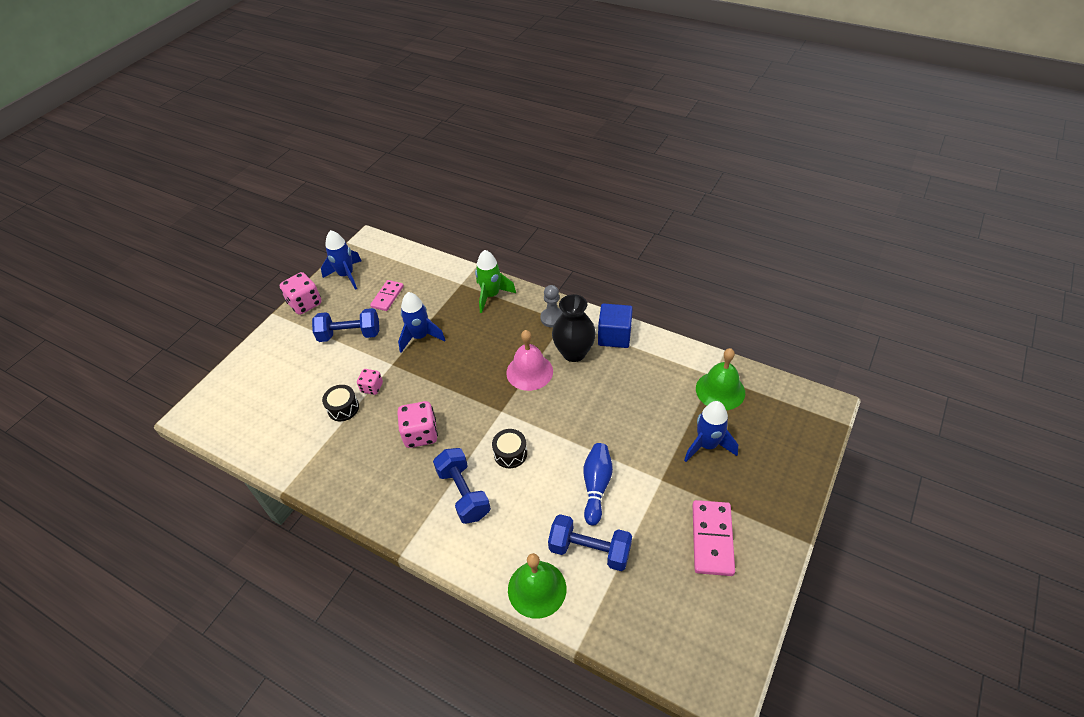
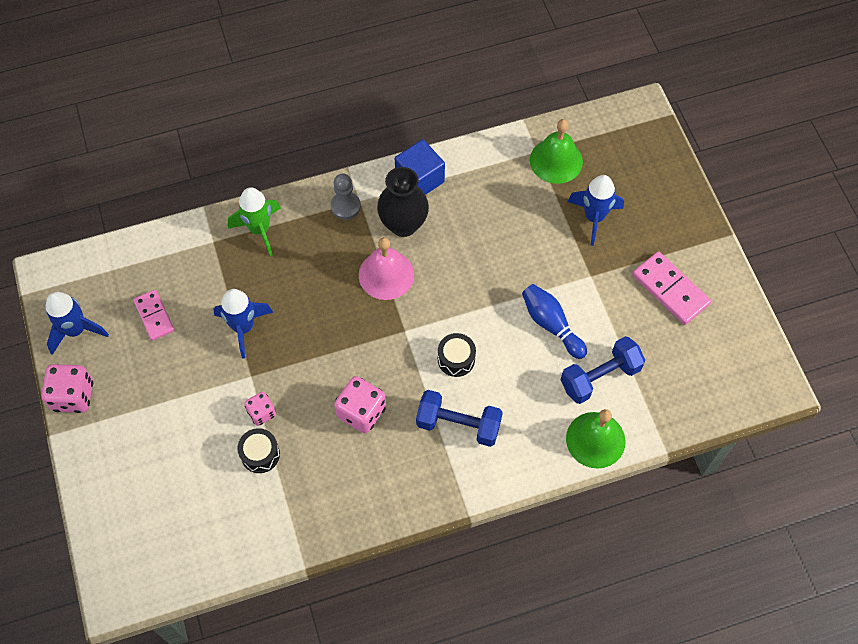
camera: 50 degrees left, 15 degrees up
blue dumbbell [312,308,379,342] -> none

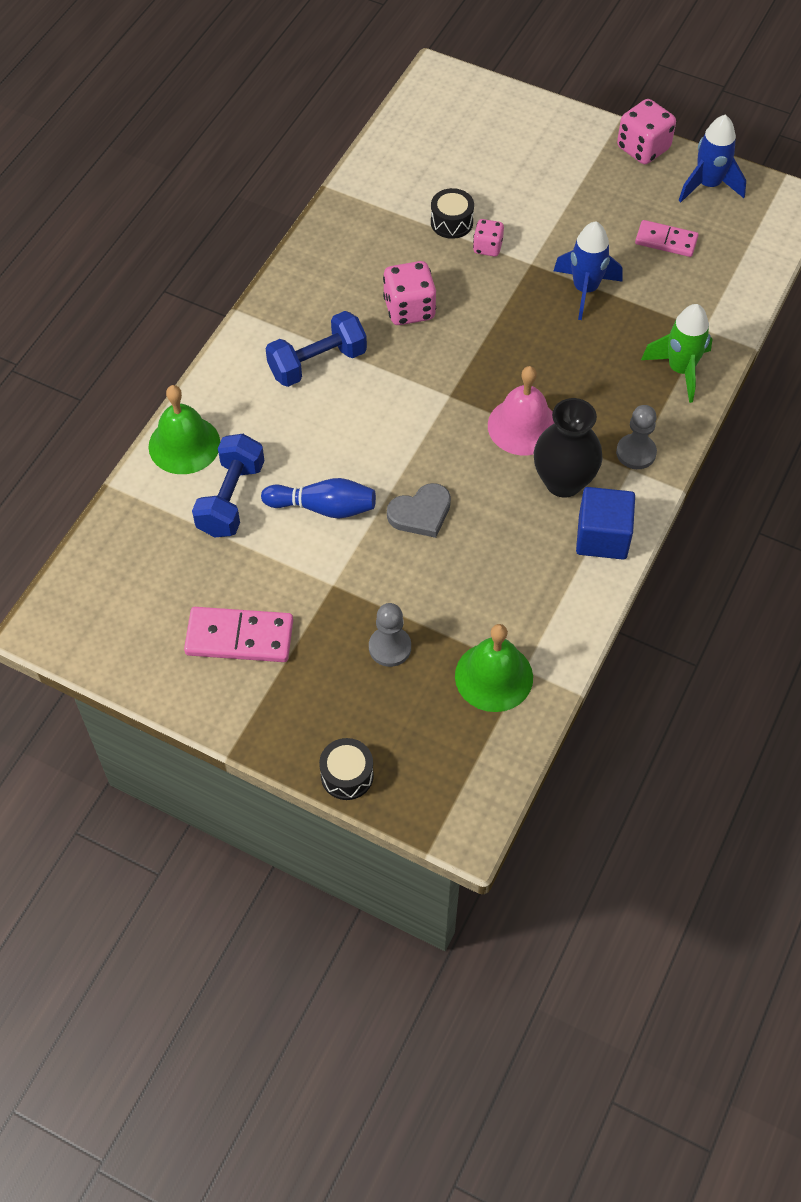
camera: 135 degrees right, 5 degrees down
black drum [438,333,476,377] -> black drum moved to [319,738,374,800]
blue rocket [568,175,624,246] -> grey pawn [369,603,411,667]
none -> grey heart [387,483,451,538]

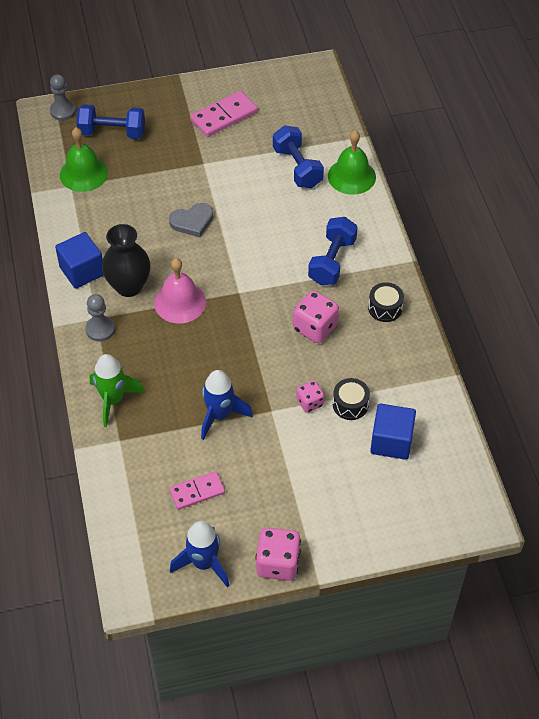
camera: 140 degrees right, 5 degrees down
blue bowling pin [261,478,376,519] -> none
black drum [319,738,374,800] -> black drum moved to [368,282,404,322]
grey pawn [369,603,411,667] -> grey pawn moved to [50,74,76,120]
grey heart [387,483,451,538] -> grey heart turned 135 degrees counterclockwise [169,203,213,237]
none -> blue dumbbell [76,104,145,139]
none -> blue cube [370,404,416,460]

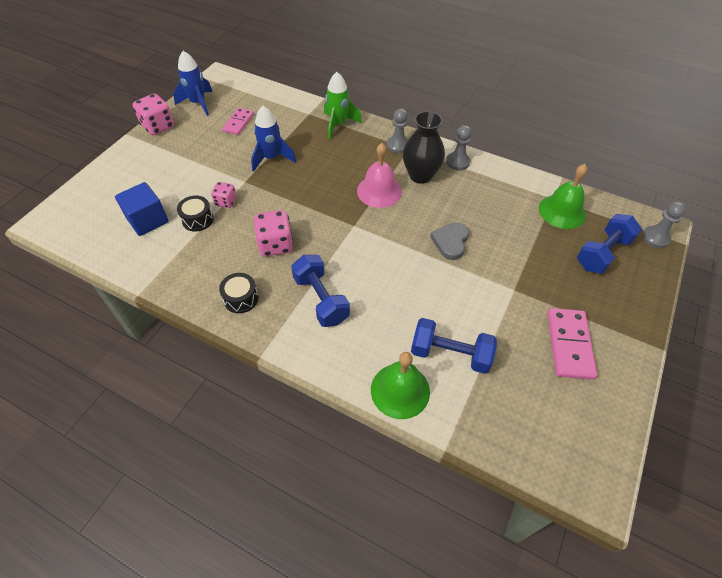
camera: 130 degrees right, 0 degrees up
blue cube [55,232,104,289] -> grey pawn [446,125,472,170]

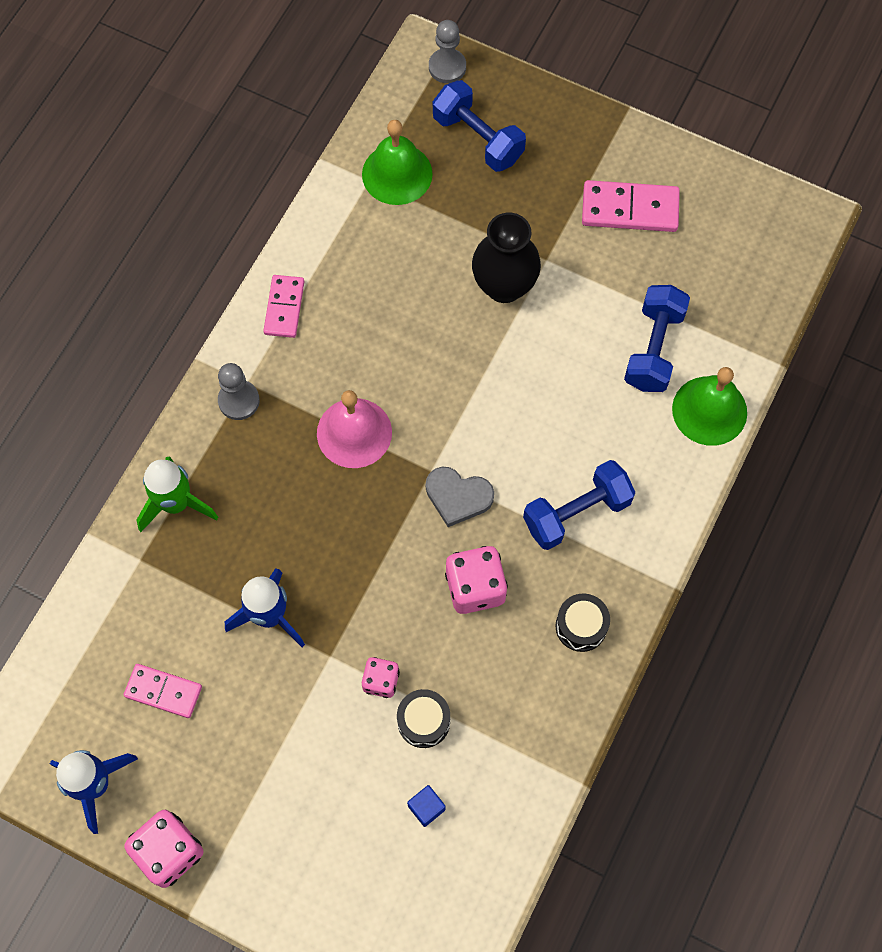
camera: 90 degrees left, 15 degrees up
blue cube [115,182,169,236] -> blue cube [407,785,446,827], size x0.50
black vase [403,111,445,184] -> black vase moved to [472,213,541,303]
grey heart [430,222,469,260] -> grey heart moved to [426,467,494,527]
grey pawn [446,125,472,170] -> pink domino [263,275,304,338]

